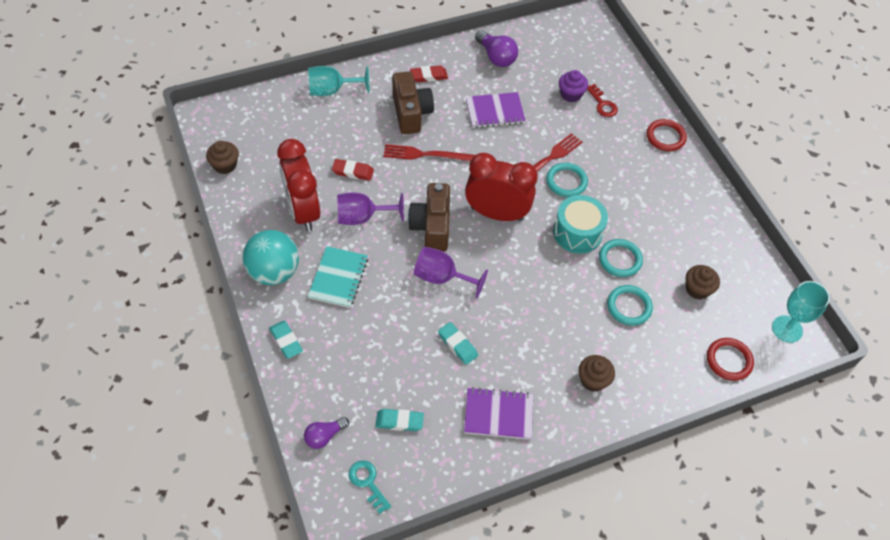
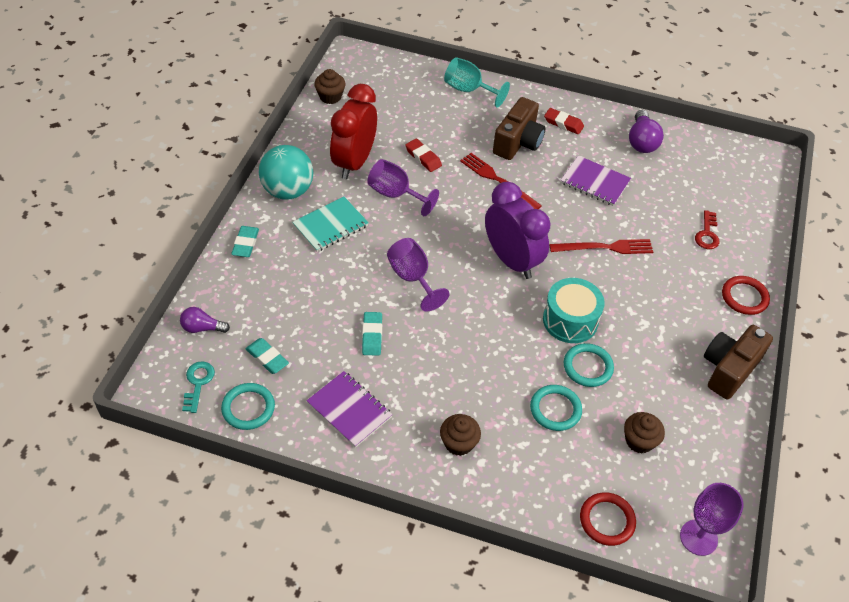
camera: 40 degrees right, 5 degrees down
brown camera [408,183,450,252] -> brown camera moved to [704,325,773,399]
red clock [465,153,538,221] -> purple clock [485,182,550,279]
turquoise ring [546,163,588,197] -> turquoise ring moved to [221,383,275,430]
purple cupcake [559,70,588,102] -> none
turquoise goblet [772,281,830,343] -> purple goblet [680,483,744,556]

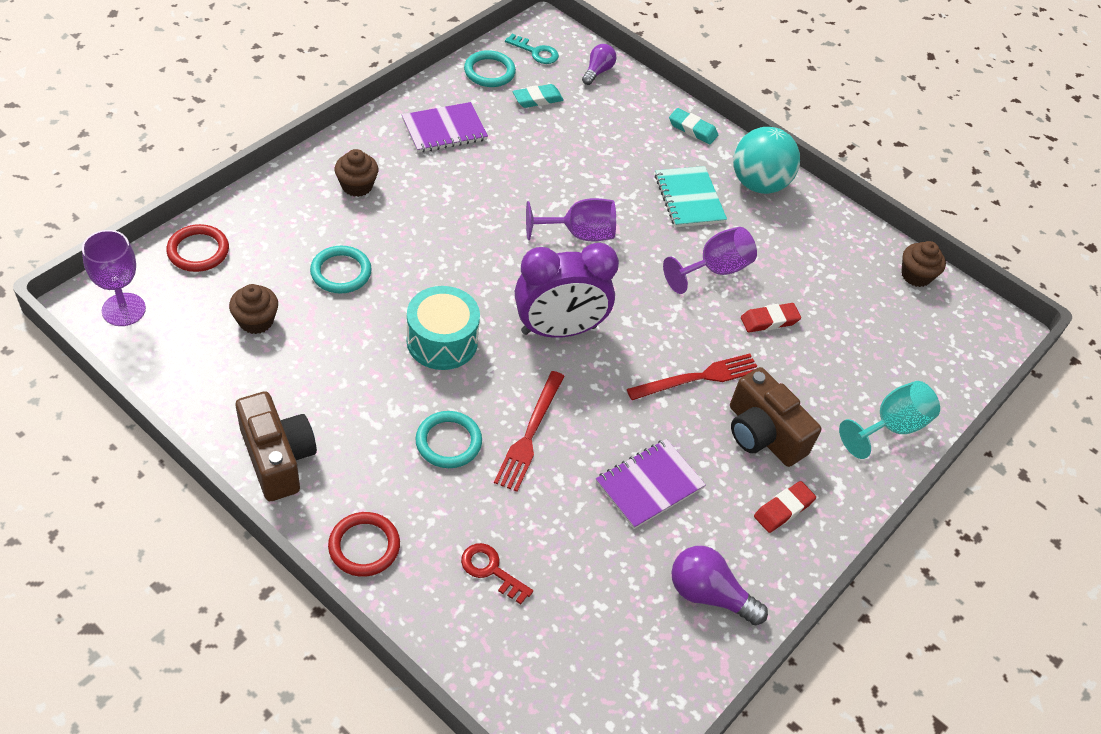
camera: 110 degrees right, 0 degrees up
red clock [330,84,377,179] -> none
turquoise eraser [362,312,382,356] -> none
turquoise ring [564,343,614,387] -> turquoise ring moved to [415,411,482,468]

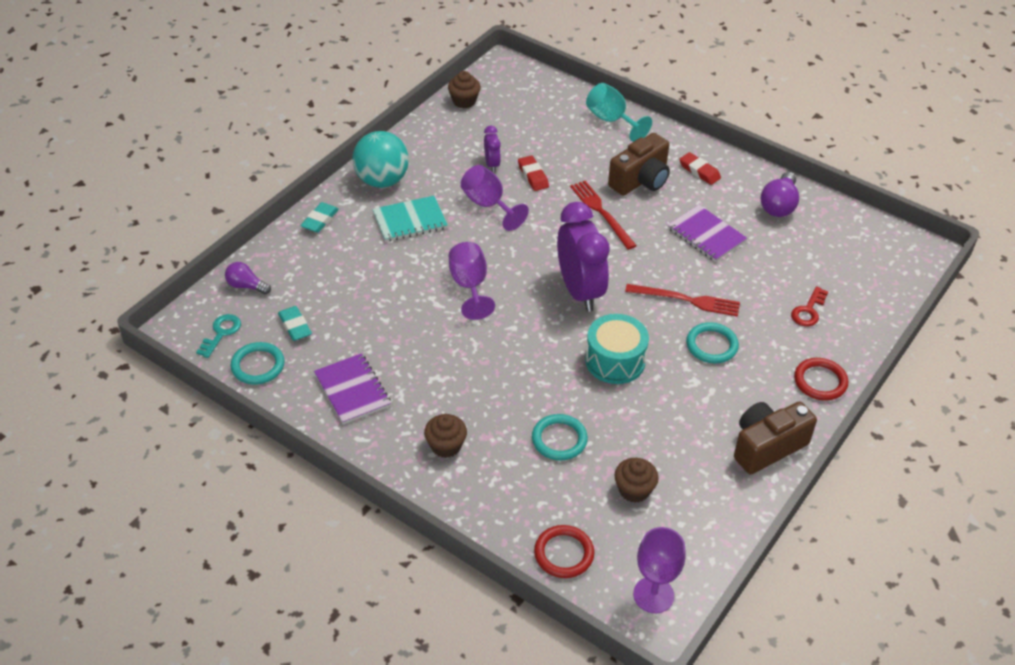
camera: 90 degrees left, 5 degrees down
none -> purple clock [484,126,501,172]

